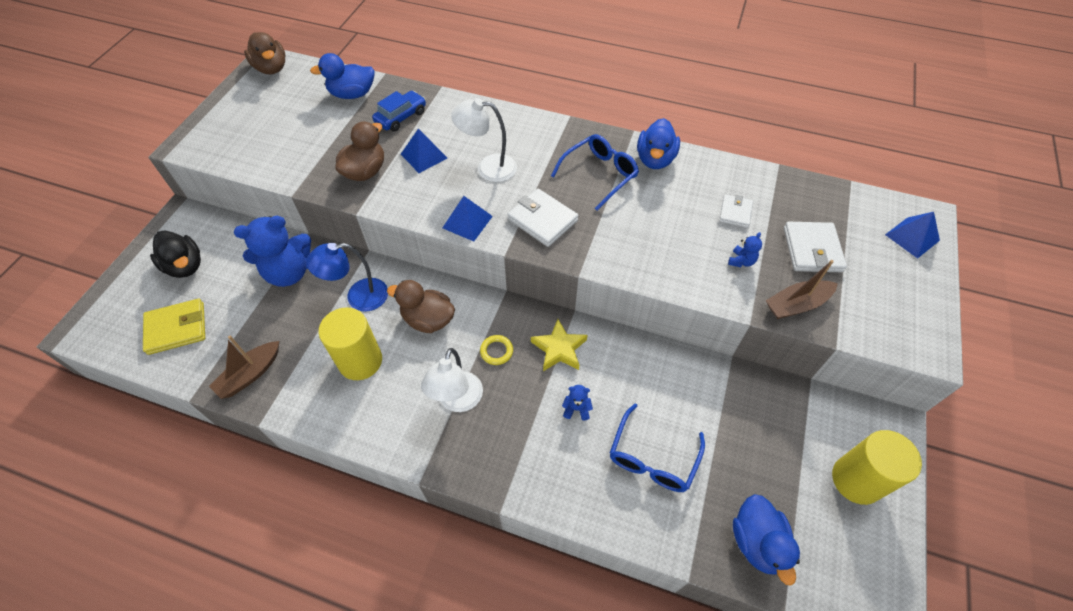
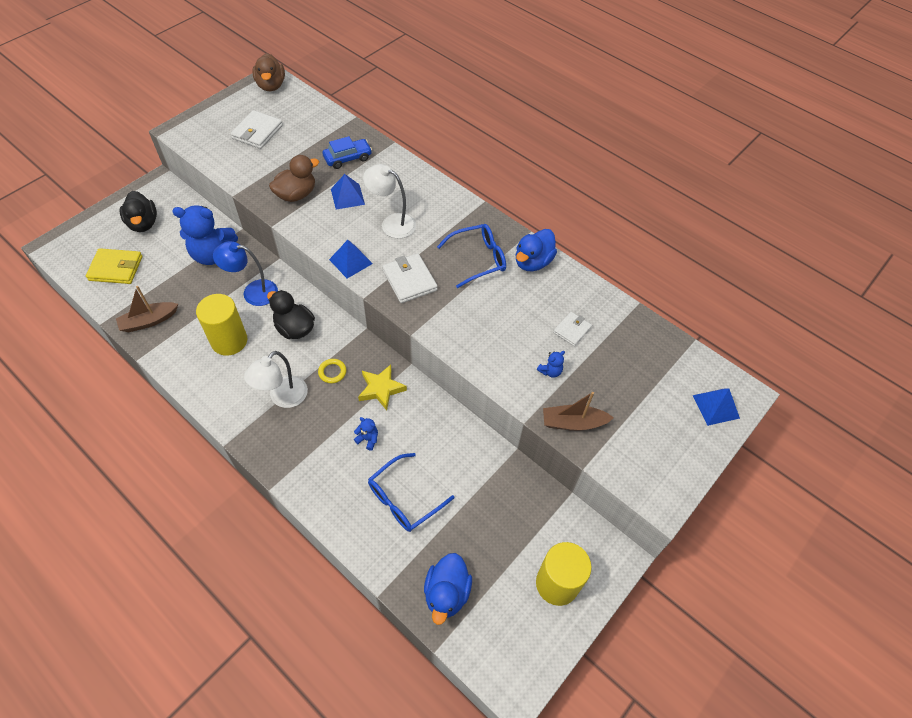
camera: 20 degrees right, 0 degrees up
blue duck [310,53,375,99] -> none
brown duck [387,280,455,333] -> black duck [267,290,315,339]
white wallet [784,222,847,272] -> white wallet moved to [230,110,283,149]

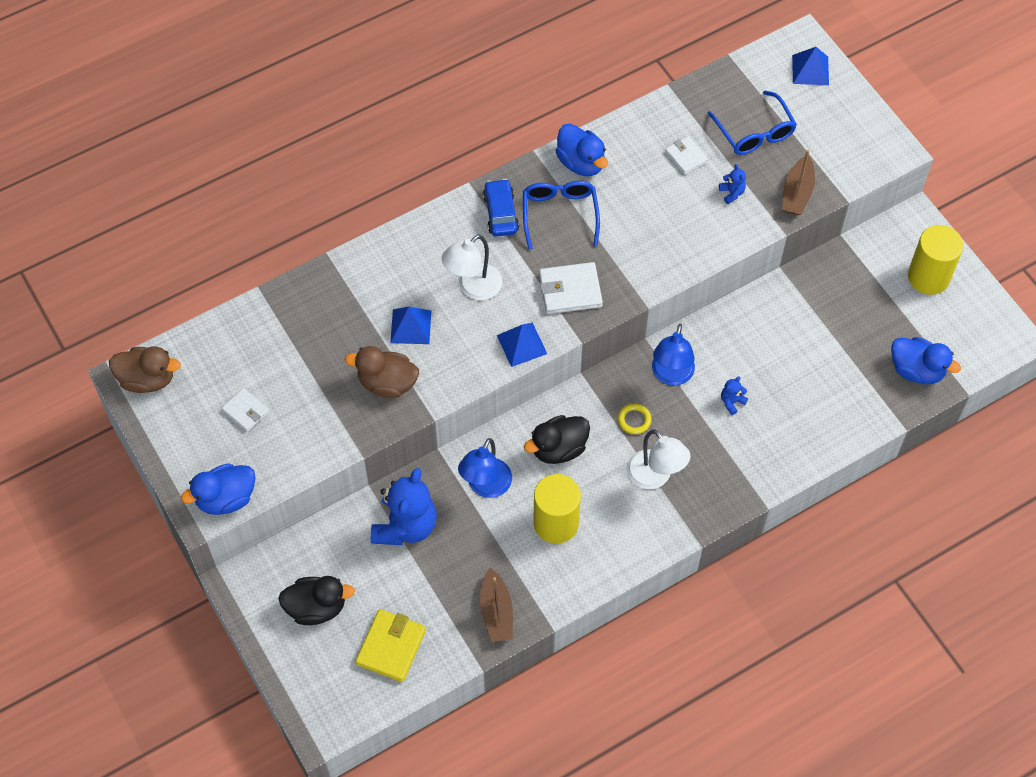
camera: 70 degrees left, 5 degrees up
white wallet [230,110,283,149] -> white wallet [221,388,269,432], size x0.63
brown duck [269,155,319,202] -> brown duck turned 60 degrees counterclockwise [345,346,419,398]
blue car [322,136,372,169] -> blue car moved to [483,179,519,237]
yellow star [358,365,407,410] -> blue lamp [652,324,695,386]
blue glasses [368,453,454,532] -> blue glasses moved to [707,91,797,155]
none -> blue duck [181,463,255,515]

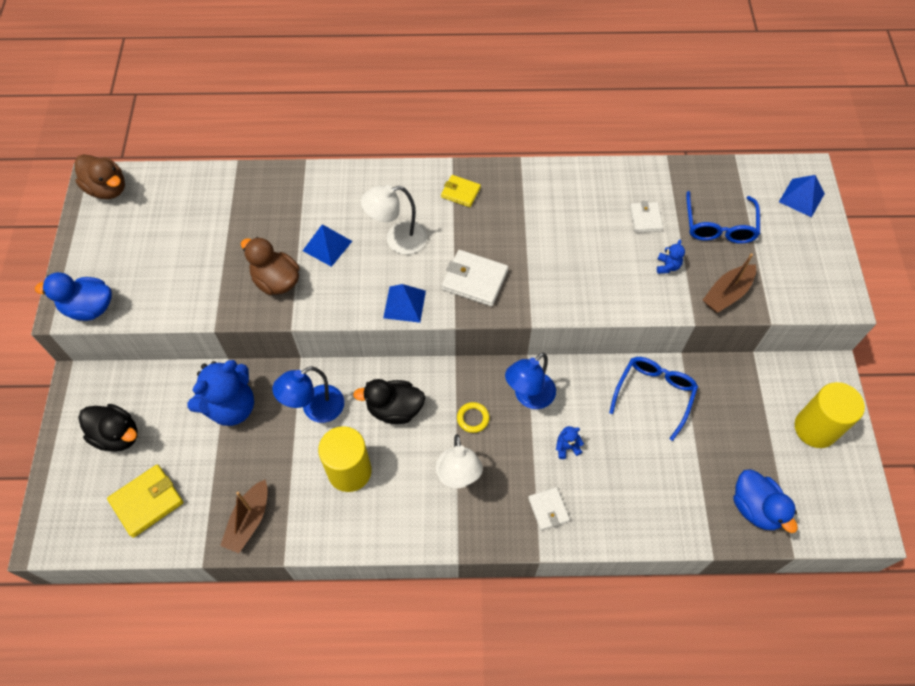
camera: 30 degrees right, 0 degrees up
white wallet [221,388,269,432] -> white wallet moved to [528,487,570,531]
blue car [483,179,519,237] -> yellow wallet [441,175,481,207]
blue glasses [523,181,600,250] -> blue glasses moved to [609,357,698,441]
blue duck [556,124,608,176] -> none

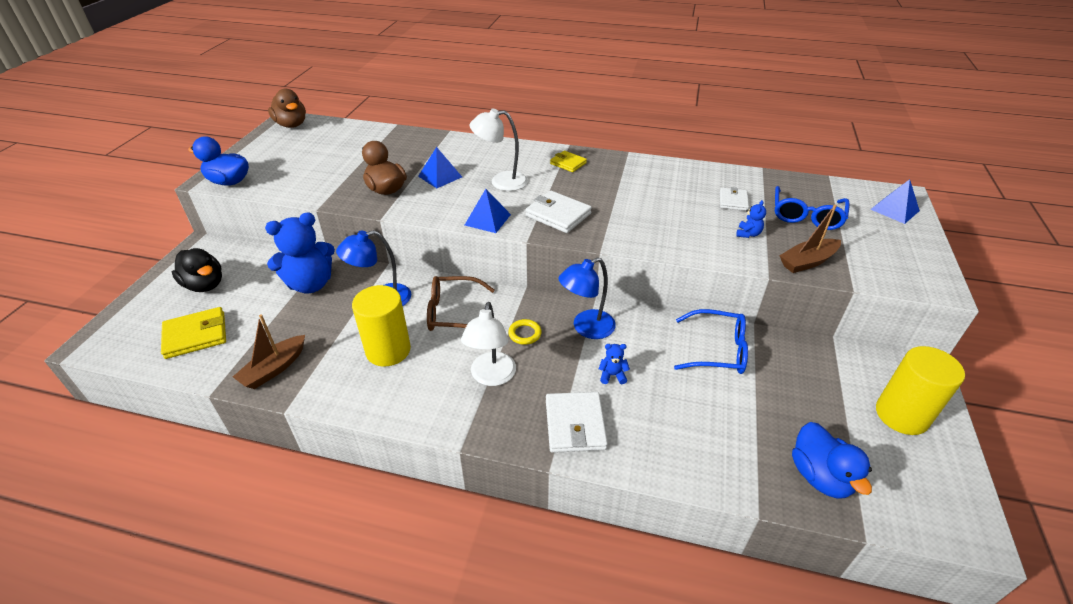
camera: 15 degrees right, 20 degrees down
black duck [353,379,425,424] -> brown glasses [427,276,495,331]
white wallet [528,487,570,531] -> white wallet [546,392,608,453], size x1.60
blue glasses [609,357,698,441] -> blue glasses turned 60 degrees clockwise [674,309,748,374]

